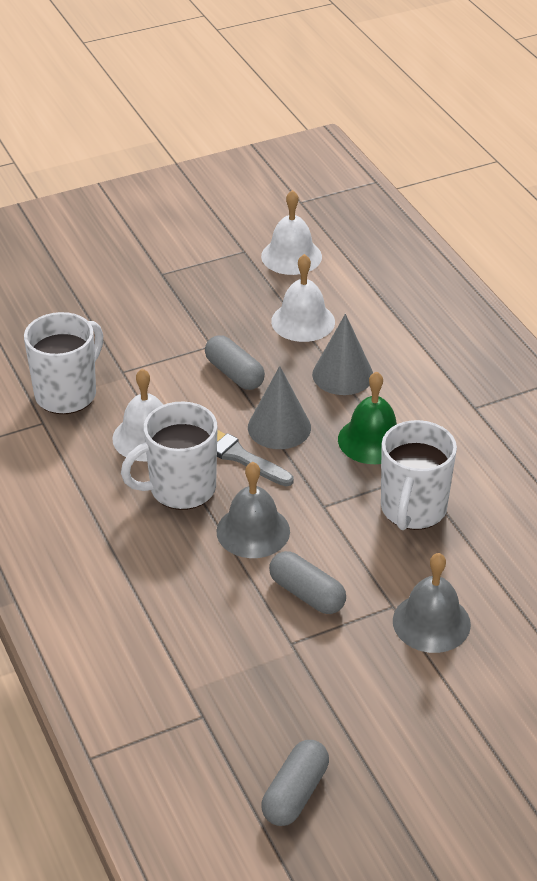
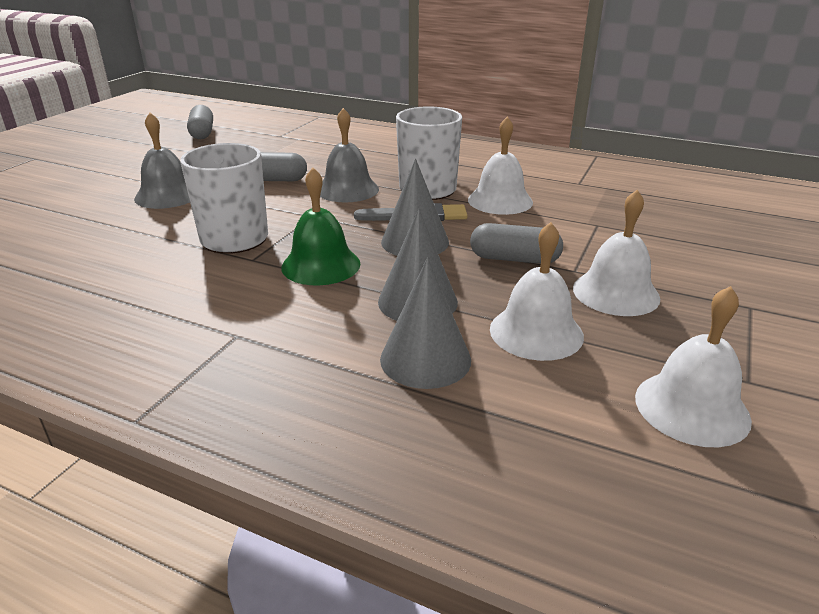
camera: 140 degrees right, 10 degrees down
white mug [24,312,103,414] -> none
none -> grey cone [380,257,471,389]
none -> white bell [573,190,660,316]

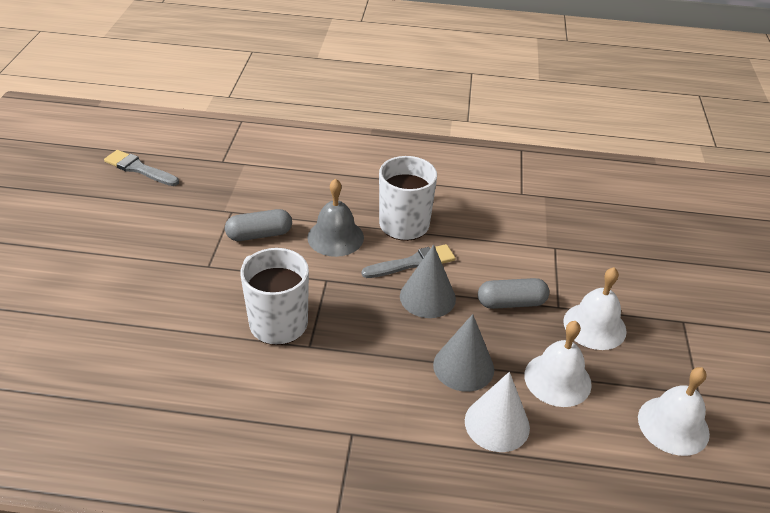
camera: 20 degrees left, 10 degrees up
grey bell [134,112,190,209] -> none
grey capsule [187,105,213,139] -> grey brush [104,150,179,186]
green bell [281,167,360,285] -> none
grey cone [380,257,471,389] -> white cone [465,372,530,452]
white bell [468,116,533,215] -> none

